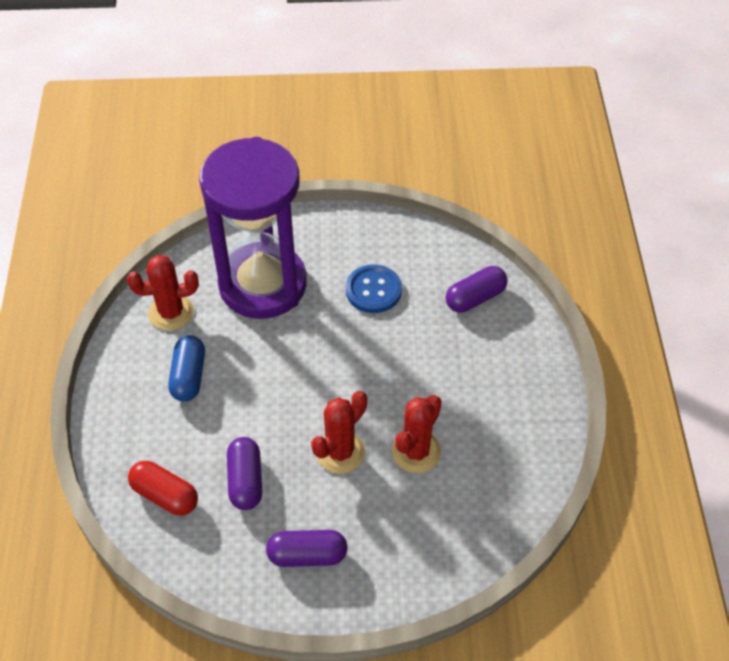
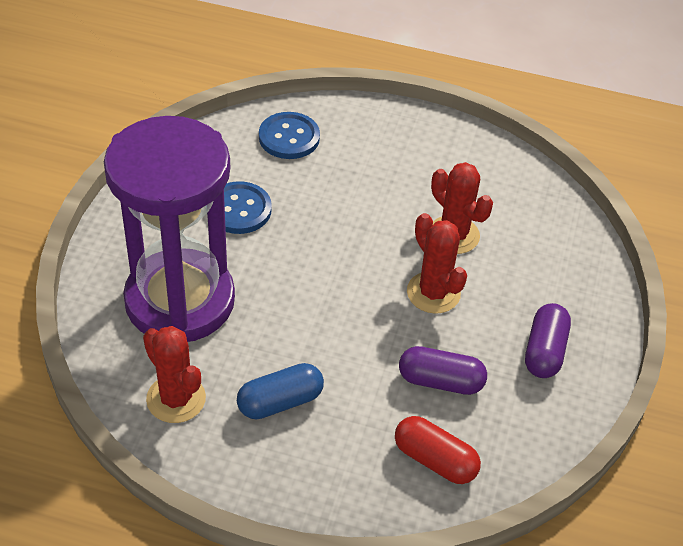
camera: 75 degrees left, 5 degrees down
red cactus [127,255,199,331] -> red cactus turned 45 degrees counterclockwise [143,326,206,423]
red capsule [128,461,198,516] -> red capsule turned 75 degrees clockwise [395,416,481,484]
blue capsule [168,335,205,402] -> blue capsule turned 45 degrees counterclockwise [237,363,324,420]
purple capsule [446,266,508,313] -> blue button [259,112,320,159]

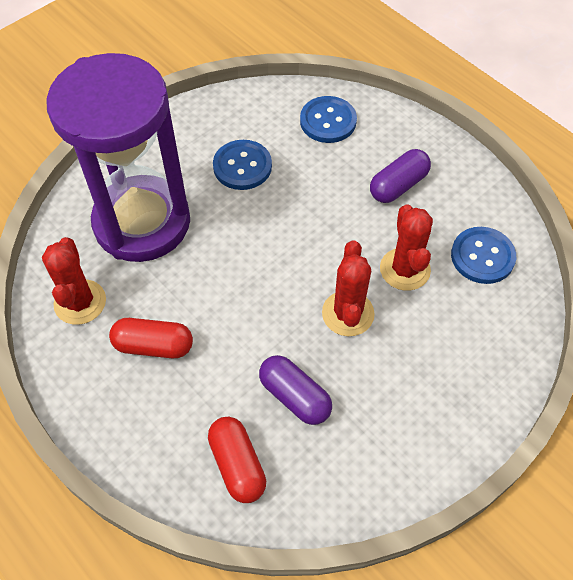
camera: 35 degrees right, 10 degrees up
blue capsule [237,363,324,420] -> red capsule [109,318,193,358]
purple capsule [525,303,571,378] -> purple capsule moved to [370,149,431,203]
none -> blue button [451,227,516,284]

